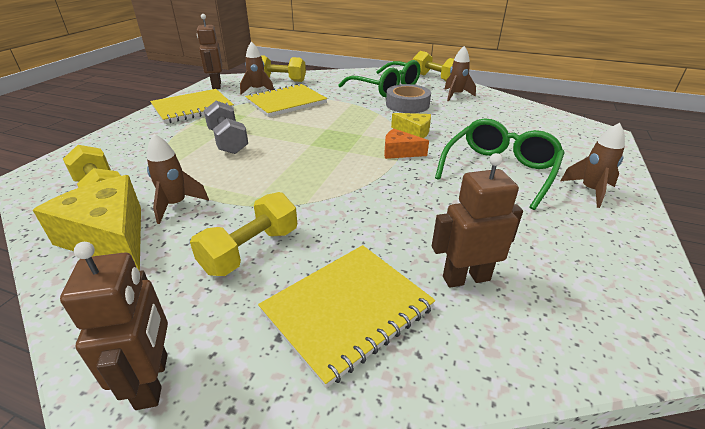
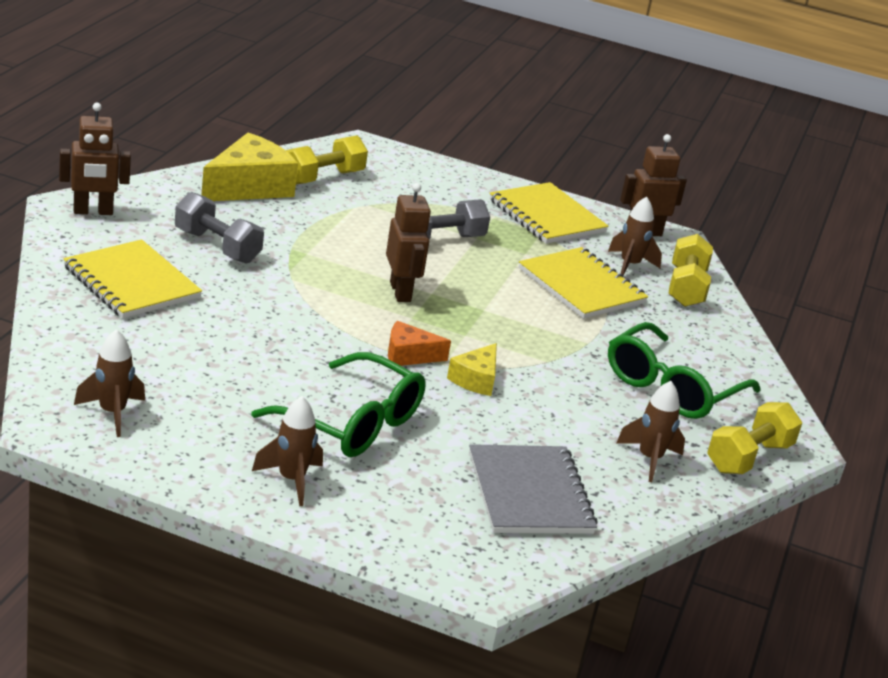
camera: 85 degrees right, 5 degrees down
brown rocket [147,134,209,224] -> brown rocket moved to [74,329,145,437]
yellow dumbbell [190,192,297,276] -> grey dumbbell [175,192,264,264]
orange cheese [384,128,429,159] -> orange cheese turned 105 degrees counterclockwise [388,321,451,366]
grey tape [386,84,431,113] -> none
brown robot [432,153,523,288] -> brown robot moved to [386,183,431,302]
none -> grey notebook [469,444,598,534]

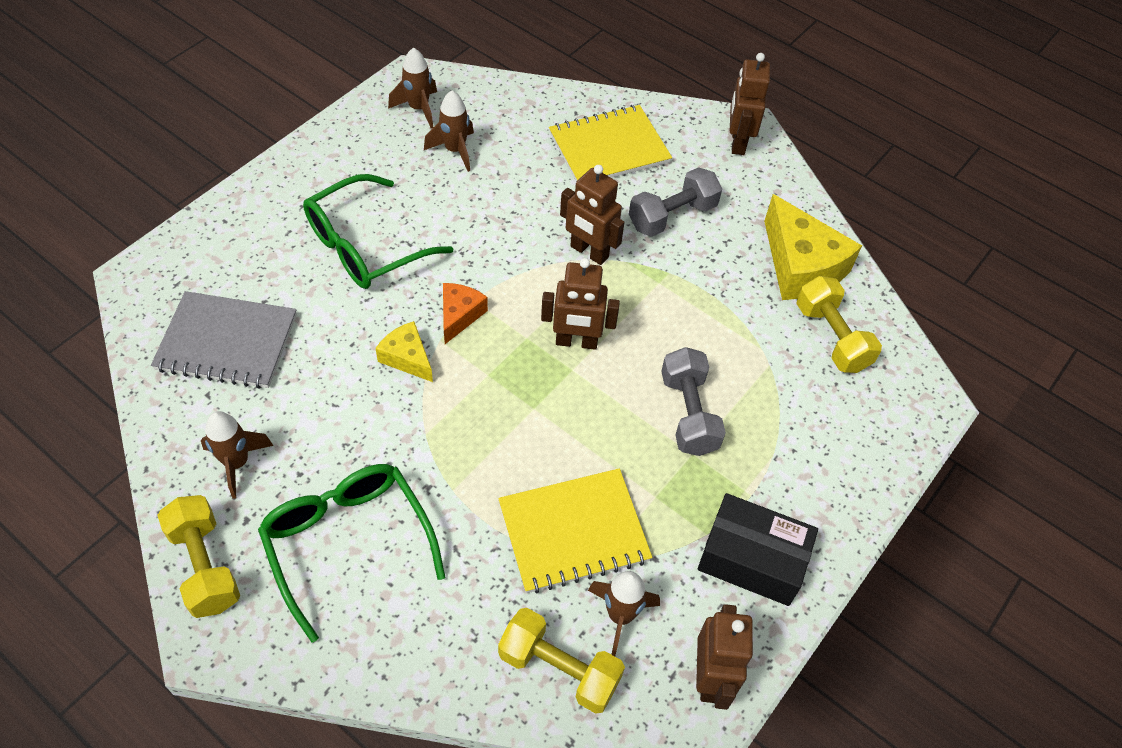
camera: 110 degrees right, 25 degrees up
brown rocket [252,396,323,506] -> brown rocket moved to [424,91,474,172]
yellow notebook [490,182,609,244] -> black box [698,493,818,606]
none -> brown robot [560,165,624,265]

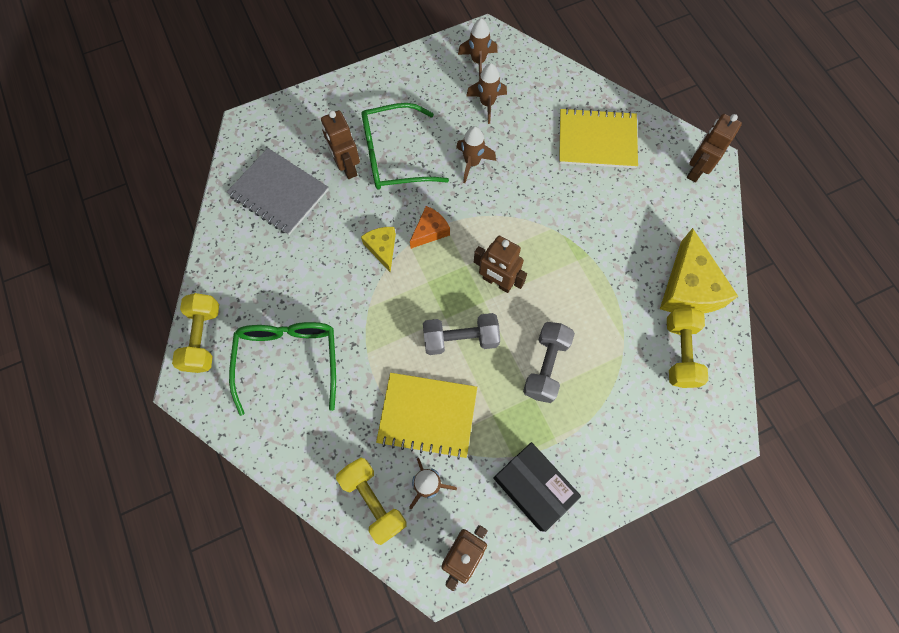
camera: 30 degrees right, 15 degrees up
brown rocket [201,411,274,499] -> brown rocket moved to [456,126,496,183]
brown robot [560,165,624,265] -> brown robot moved to [321,110,360,179]
grey dumbbell [629,167,722,237] -> grey dumbbell moved to [423,313,500,355]

